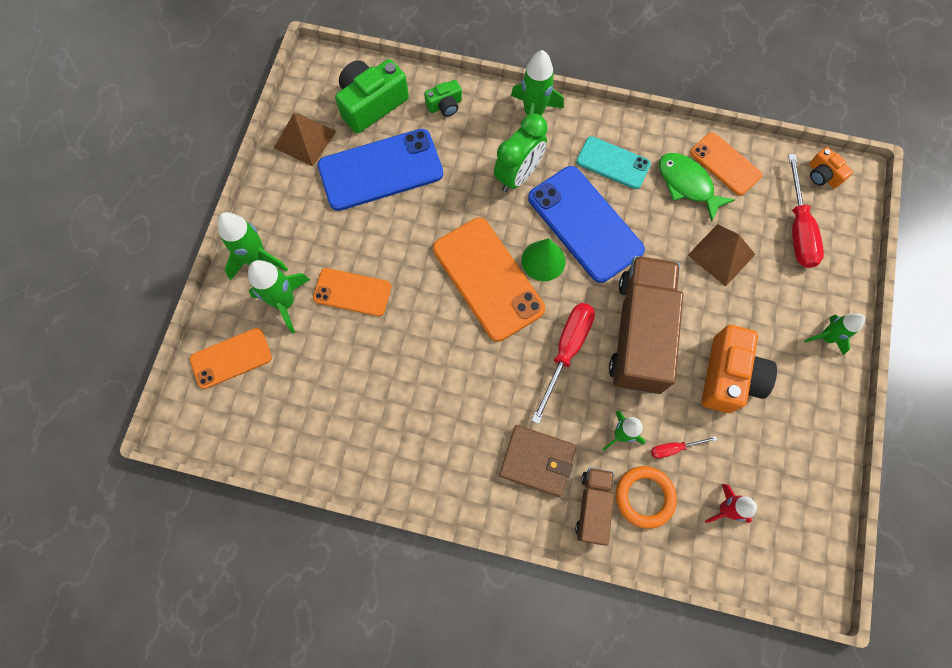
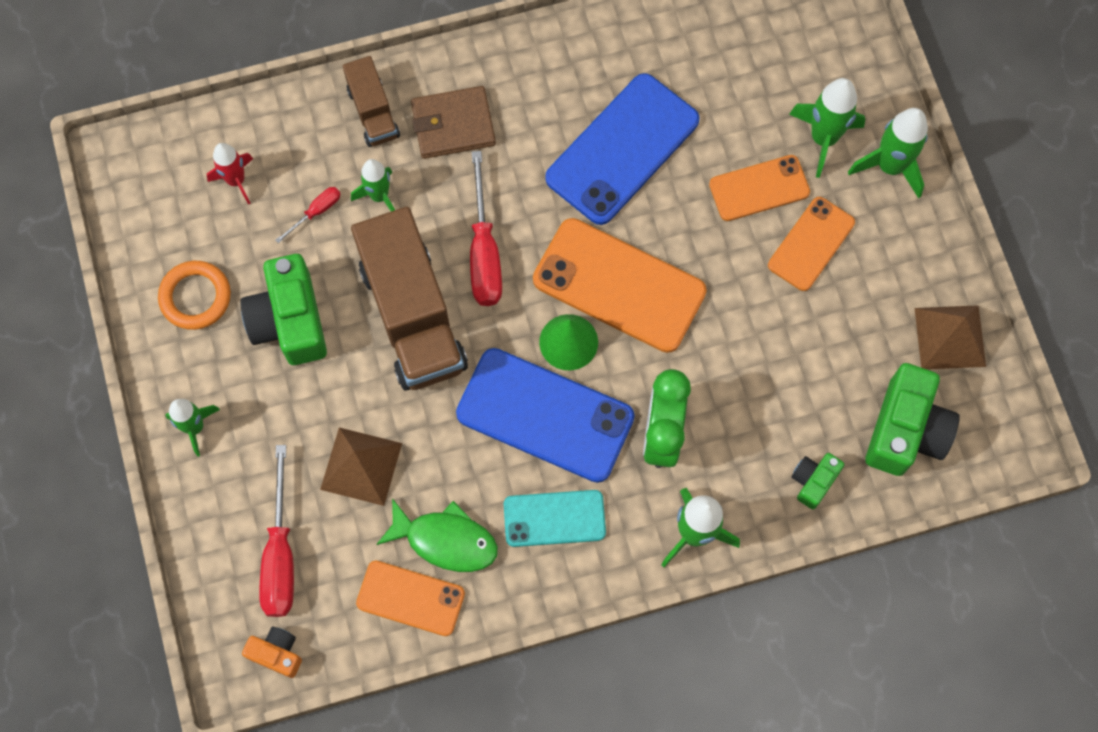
camera: 150 degrees right, 0 degrees up
orange phone [190,328,272,389] -> orange phone moved to [768,197,855,291]
blue phone [318,129,443,211] -> blue phone moved to [545,73,700,225]
orange ring [616,466,677,529] -> orange ring moved to [158,261,231,330]
orange camera [702,325,777,413] -> green camera [240,254,327,365]
red screwdriver [788,154,824,268] -> red screwdriver turned 150 degrees counterclockwise [259,445,294,617]

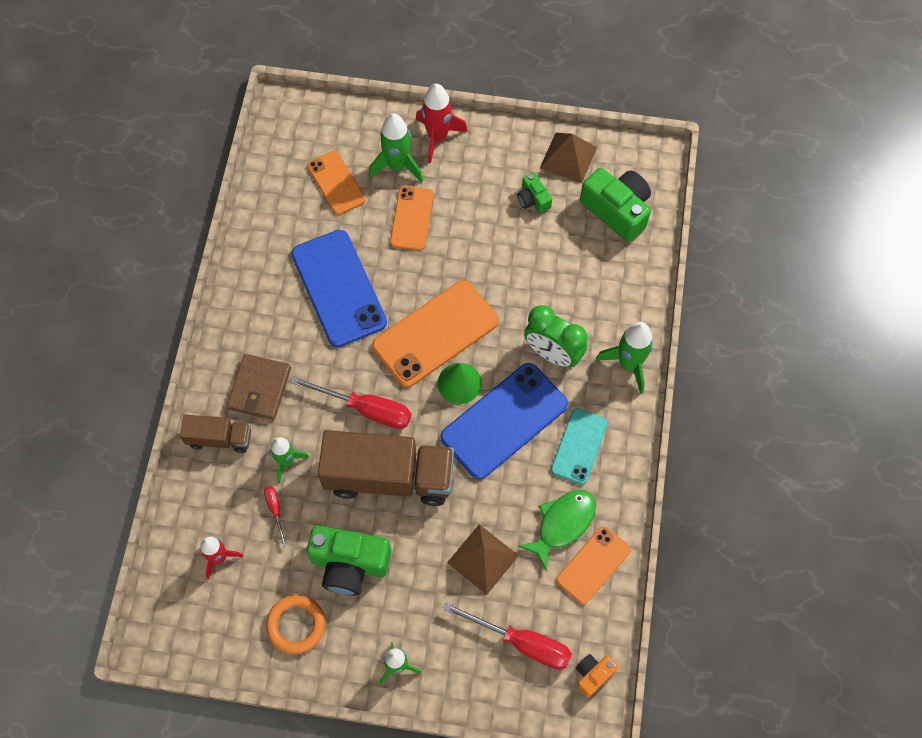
camera: 65 degrees left, 5 degrees down
orange phone [768,197,855,291] -> orange phone moved to [307,151,366,215]
green camera [791,453,844,509] -> green camera moved to [517,173,552,213]
green rocket [848,108,928,198] -> red rocket [416,84,468,163]

